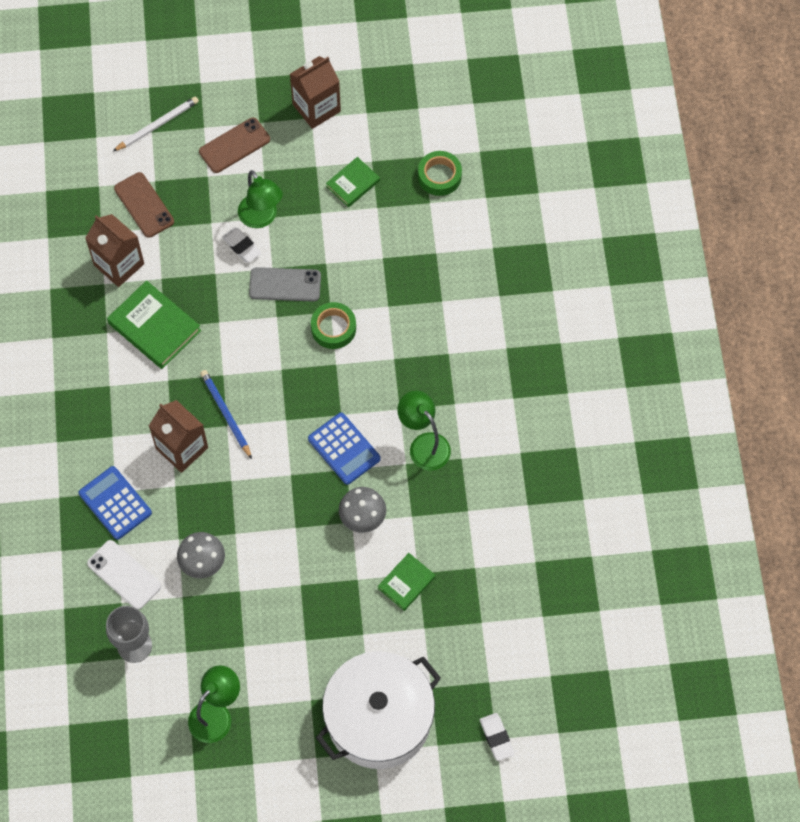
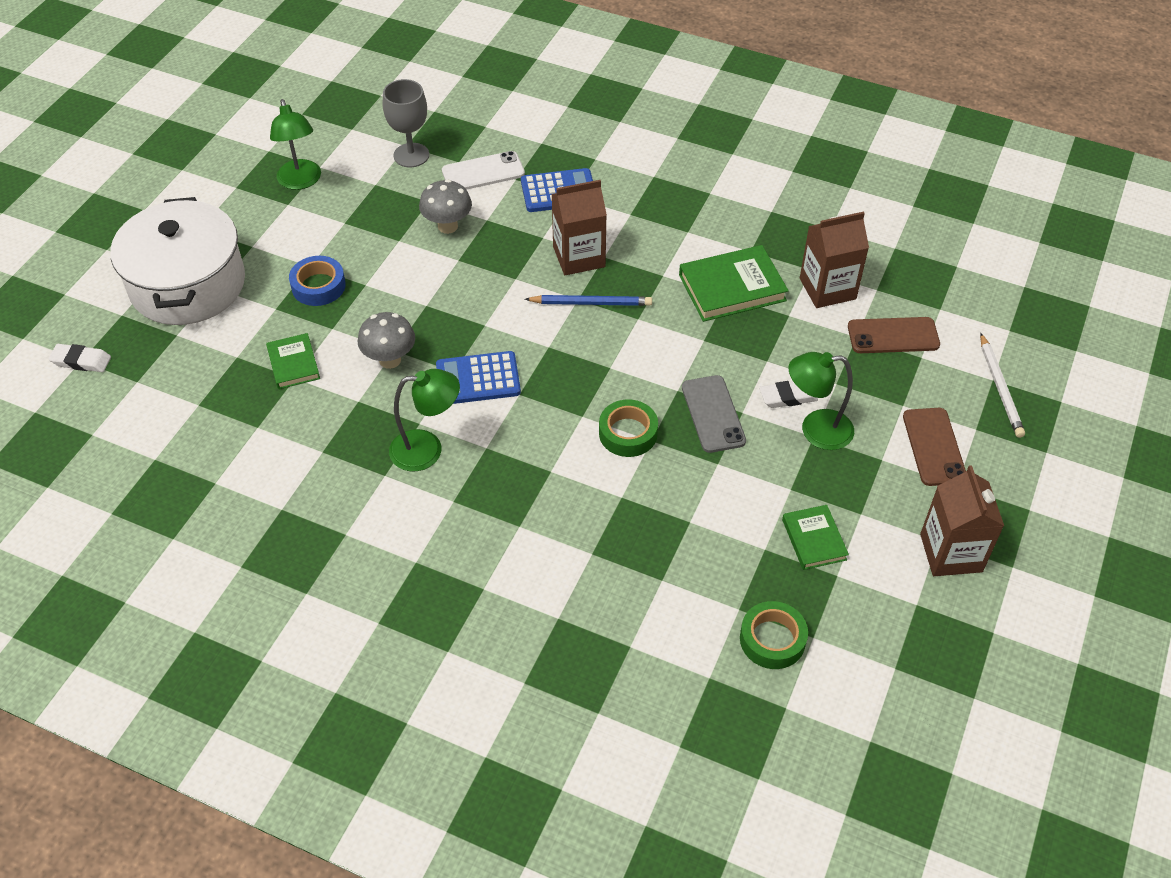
camera: 120 degrees right, 15 degrees down
grey phone [249,267,321,302] -> grey phone turned 45 degrees counterclockwise [682,375,746,453]
none -> blue tape [289,256,346,306]

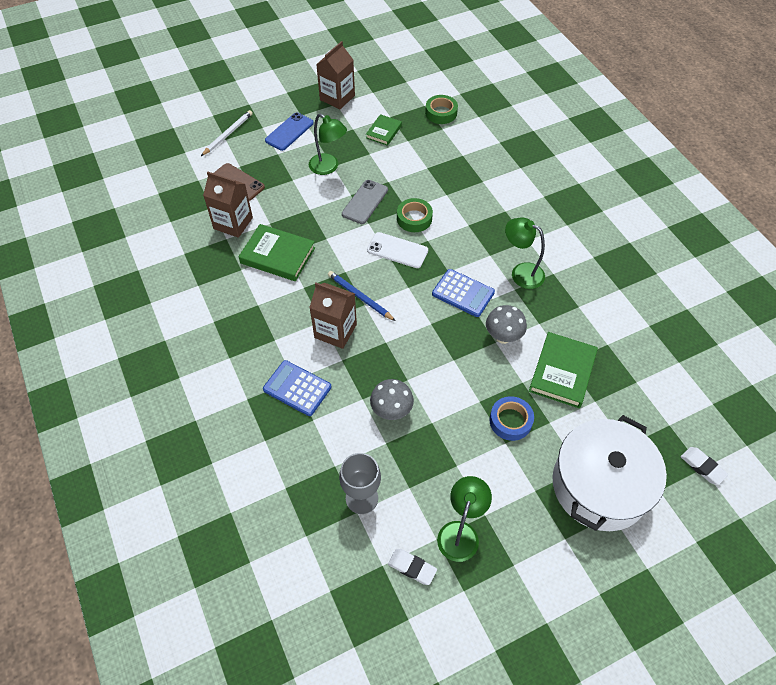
camera: 140 degrees left, 5 degrees up
green book [266,333,320,389] -> green book [529,332,598,408], size x1.68
white phone [442,151,525,190] -> white phone moved to [367,232,428,268]
white eraser [759,381,818,408] -> white eraser moved to [388,549,437,585]
brown phone [903,408,966,486] -> blue phone [265,112,314,151]

